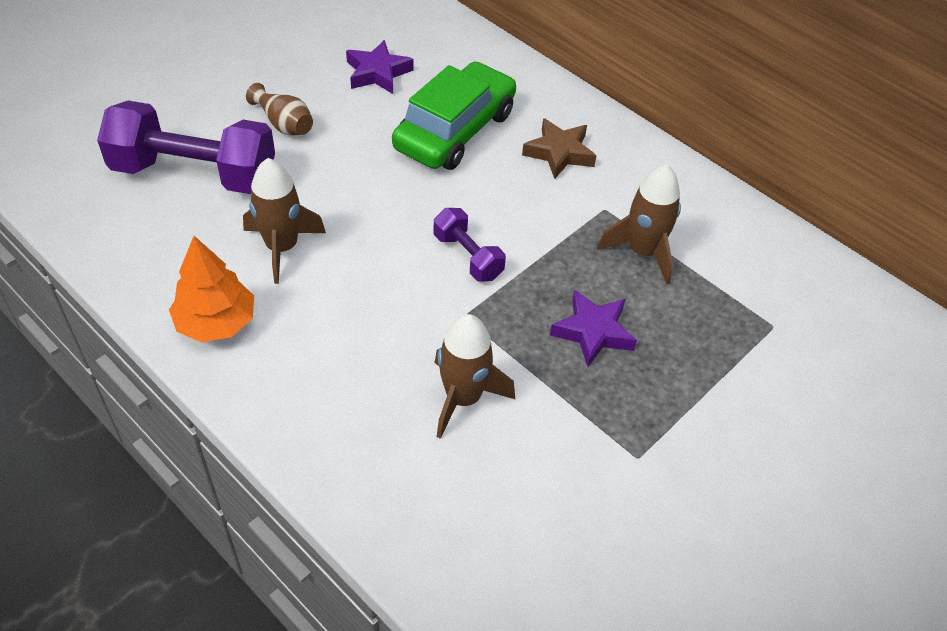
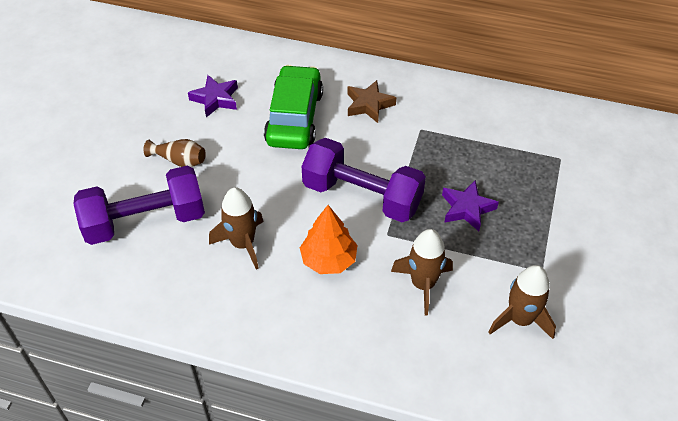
camera: 25 degrees left, 0 degrees up
orange tree [169,236,254,342] -> orange tree moved to [300,205,357,274]
purple dumbbell [434,208,506,282] -> purple dumbbell [301,138,426,222], size x2.00
brown rocket [597,164,681,284] -> brown rocket moved to [489,265,556,339]

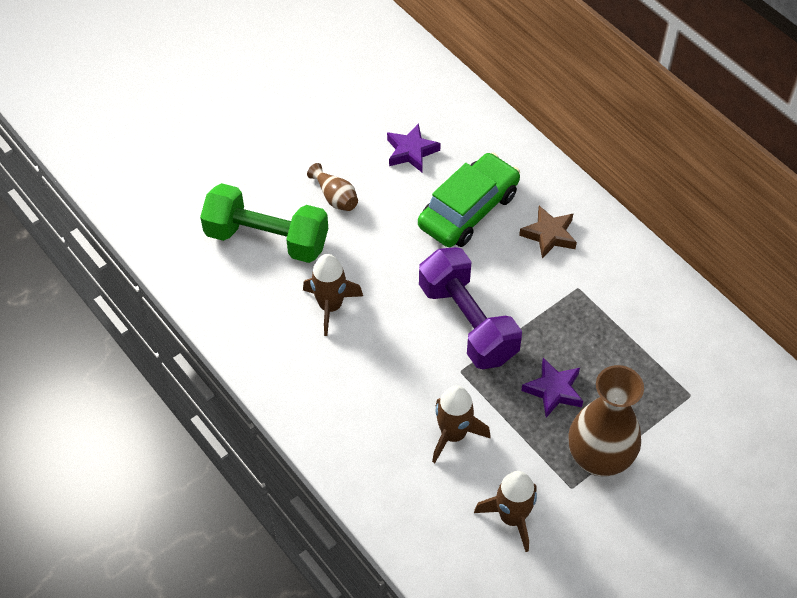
camera: 35 degrees right, 5 degrees up
purple dumbbell [73,166,205,245] -> green dumbbell [200,183,328,263]
orange tree [300,205,357,274] -> none
none -> brown vase [569,365,644,476]

